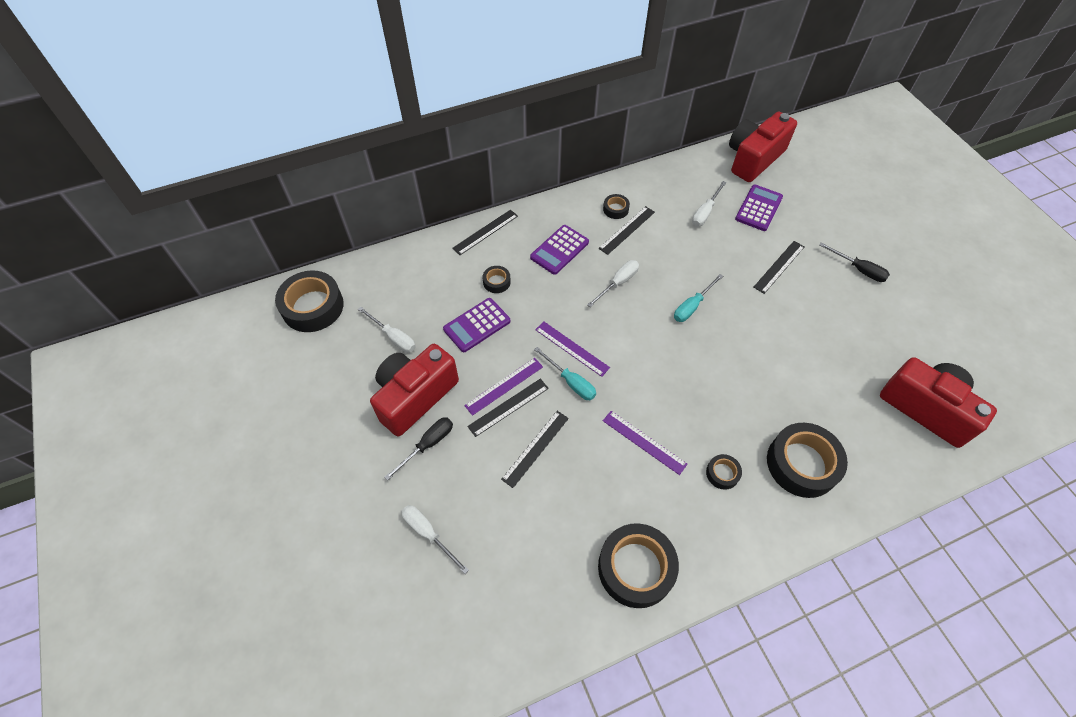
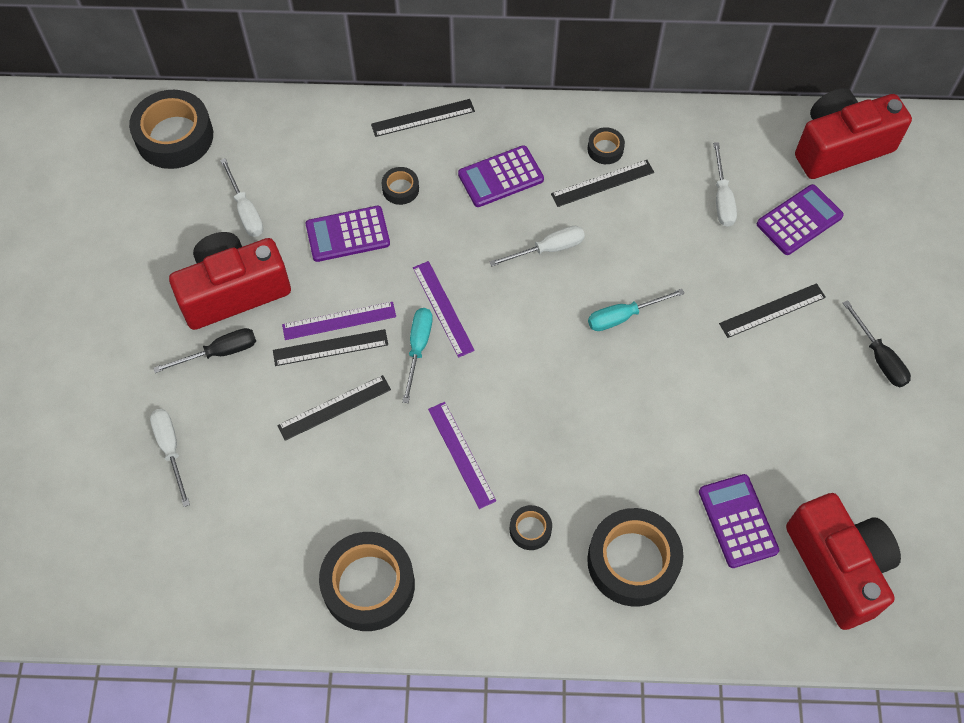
camera: 25 degrees right, 5 degrees up
turquoise screwdriver [534,347,596,400] -> turquoise screwdriver turned 150 degrees counterclockwise [402,308,433,403]
white screwdriver [692,181,726,226] -> white screwdriver turned 60 degrees counterclockwise [713,142,737,227]
none -> purple calculator [699,474,779,568]

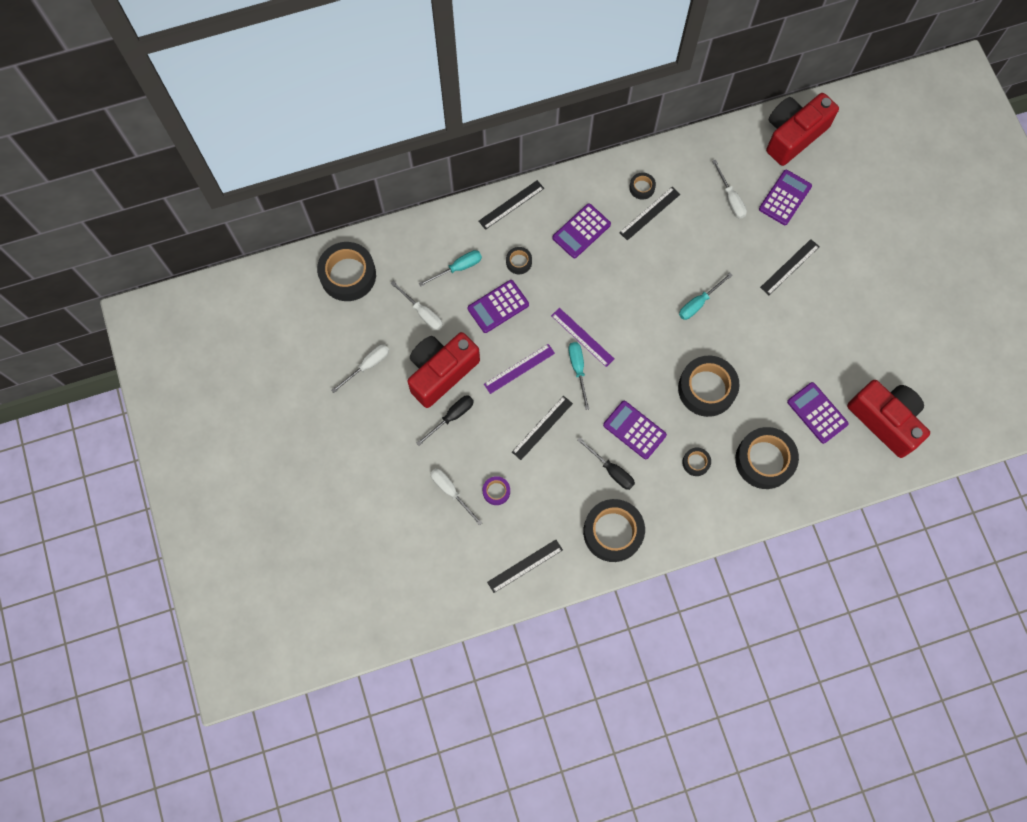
camera: 20 degrees left, 10 degrees up
black ruler [273,329,388,366] -> black ruler moved to [487,540,563,593]
purple ruler [428,402,496,509] -> purple calculator [603,401,667,459]
white screwdriver [489,226,585,267] -> white screwdriver moved to [331,344,389,393]
black screwdriver [843,300,911,387] -> black screwdriver moved to [577,437,635,490]
none -> turquoise screwdriver [419,250,482,287]
none -> purple tape [483,476,510,505]
none -> black tape [678,356,740,417]

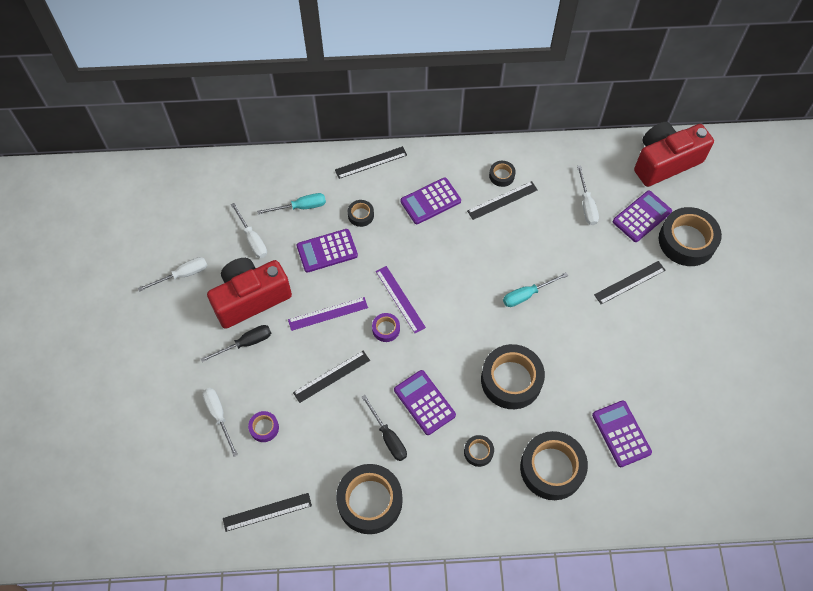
camera: 15 degrees right, 10 degrees down
black tape [317,242,376,301] -> black tape moved to [659,207,722,266]
turquoise screwdriver [568,342,590,410] -> purple tape [372,313,400,342]
red camera [847,380,930,458] -> none

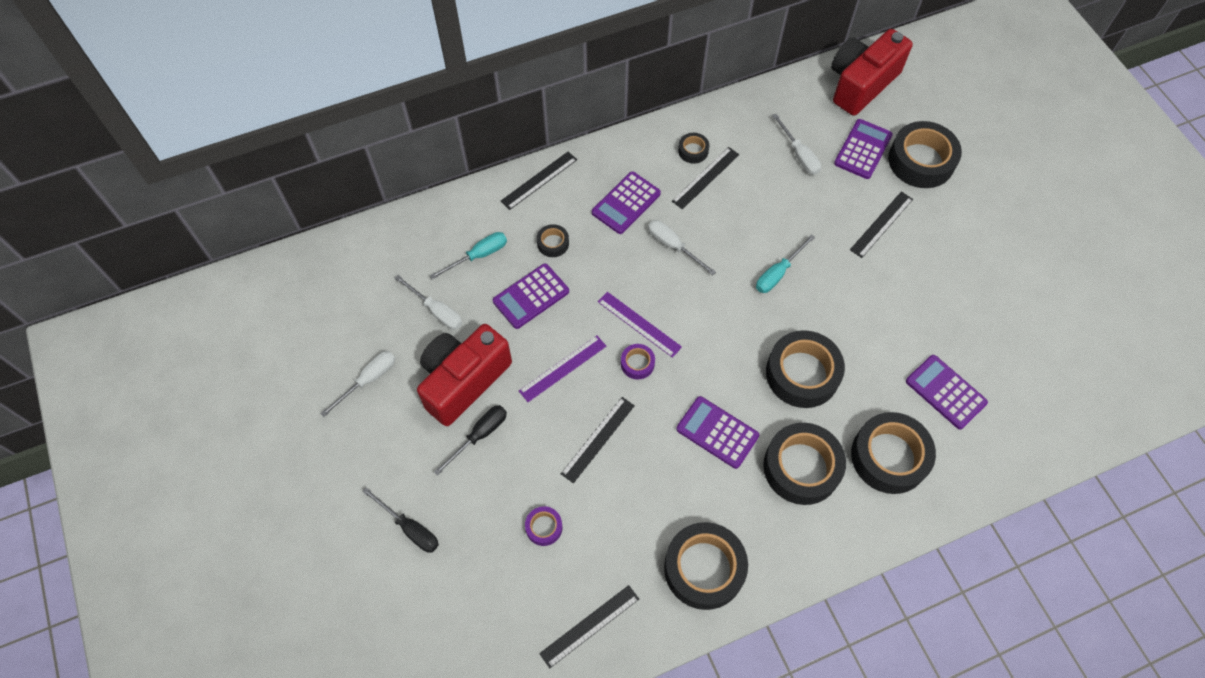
camera: 20 degrees left, 0 degrees up
white screwdriver [203,388,238,457] -> white screwdriver moved to [648,220,716,275]
black screwdriver [362,395,407,461] -> black screwdriver moved to [362,487,439,552]
black tape [464,435,494,467] -> black tape [763,423,846,505], size x2.15

